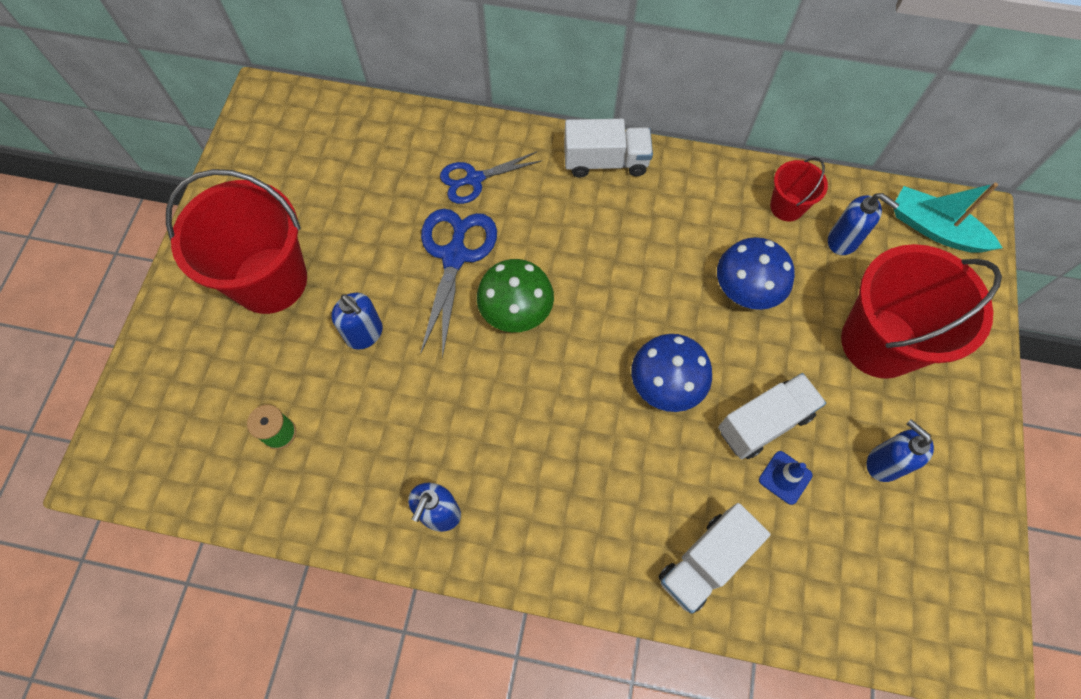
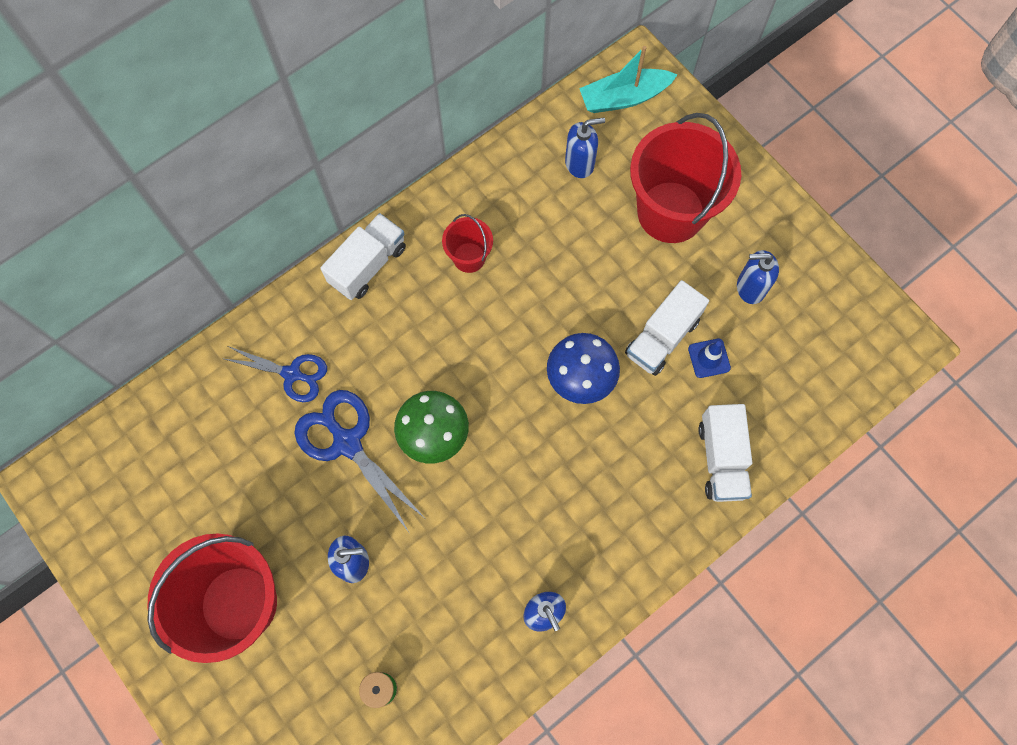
camera: 50 degrees left, 5 degrees up
blue scissors [440,152,541,204] -> blue scissors turned 90 degrees counterclockwise [225,346,327,402]
blue mushroom [717,237,795,310] -> none
white truck [718,373,826,459] -> white truck turned 150 degrees counterclockwise [625,280,709,376]
red bucket [770,157,828,221] -> red bucket moved to [442,214,493,273]

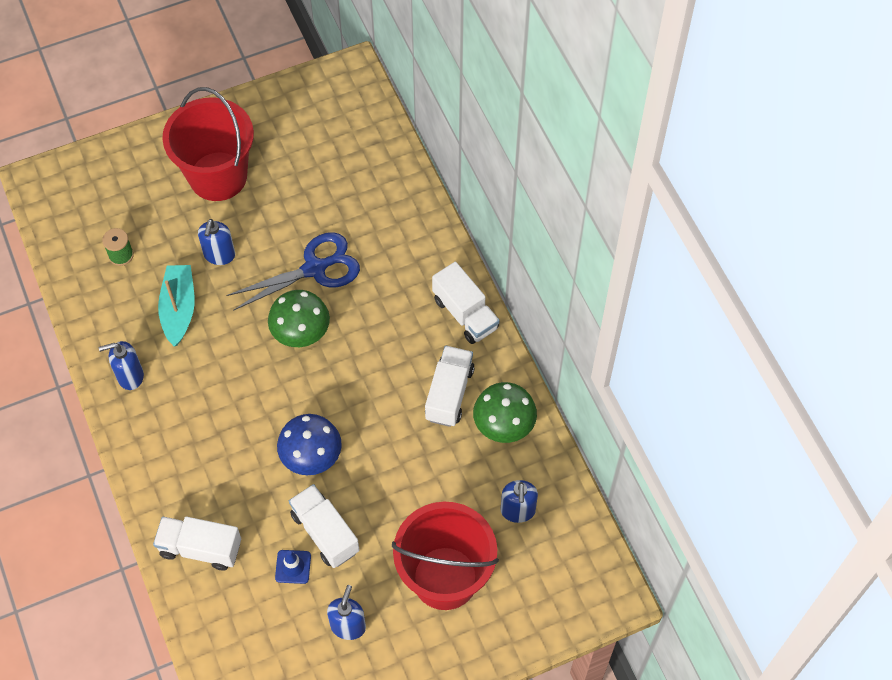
camera: 105 degrees right, 10 degrees down
blue scissors [225,346,327,402] -> none
red bucket [442,214,493,273] -> white truck [425,346,475,427]
turquoise boat [579,46,677,113] -> turquoise boat moved to [158,265,195,346]
none -> green mushroom [473,382,537,443]

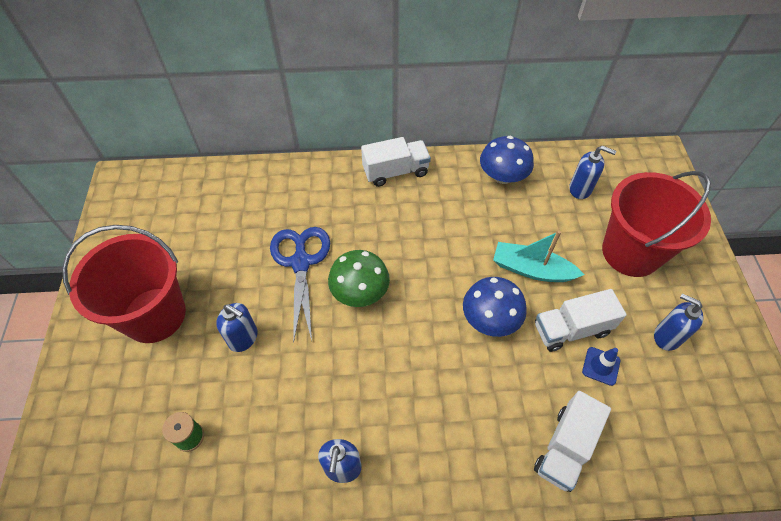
camera: 70 degrees left, 5 degrees down
turquoise boat [158,265,195,346] -> turquoise boat moved to [493,231,584,282]
white truck [425,346,475,427] -> none
green mushroom [473,382,537,443] -> blue mushroom [480,136,534,184]

